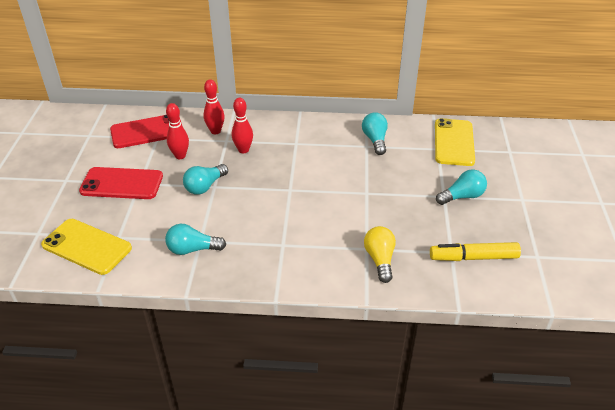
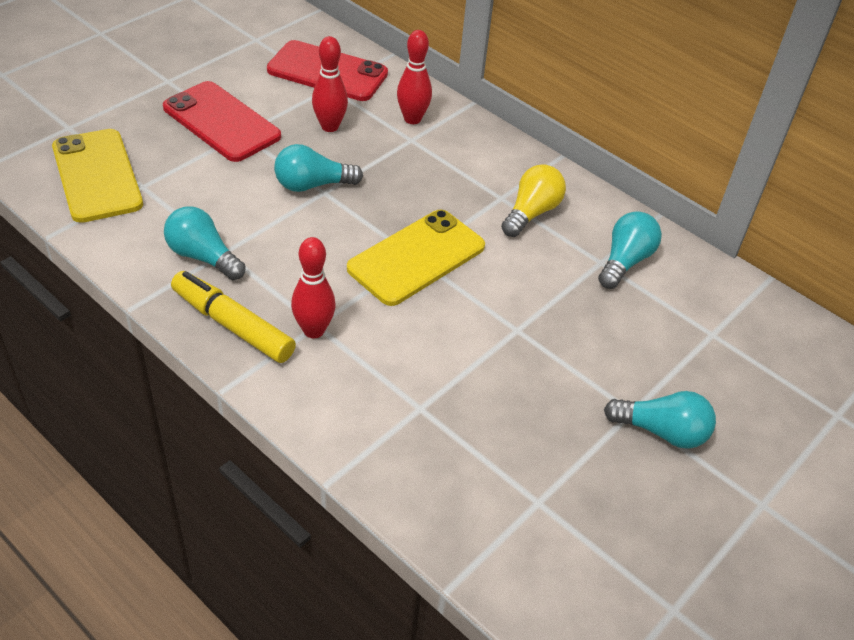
camera: 35 degrees right, 5 degrees up
red bowling pin [232,98,253,153] -> red bowling pin moved to [291,237,336,338]
yellow light bulb [364,226,396,283] -> yellow light bulb moved to [501,164,566,237]
yellow marker [430,242,521,261] -> yellow marker moved to [171,271,296,363]
yellow phone [435,118,475,166] -> yellow phone moved to [347,210,485,306]

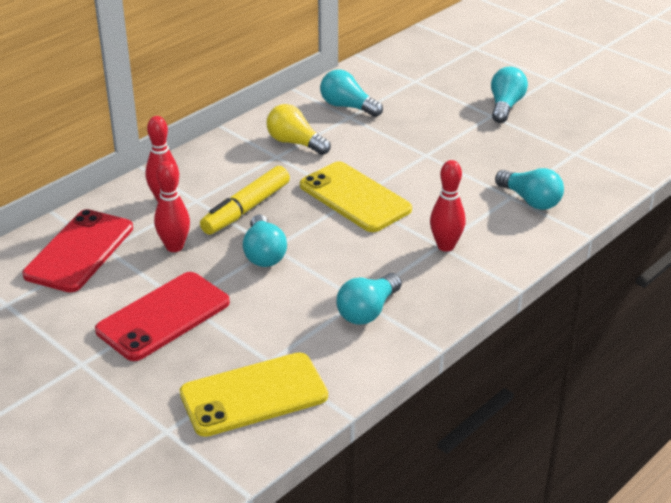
camera: 85 degrees left, 10 degrees down
yellow marker [171,271,296,363] -> yellow marker moved to [200,166,290,235]
none -> turquoise light bulb [495,168,564,210]

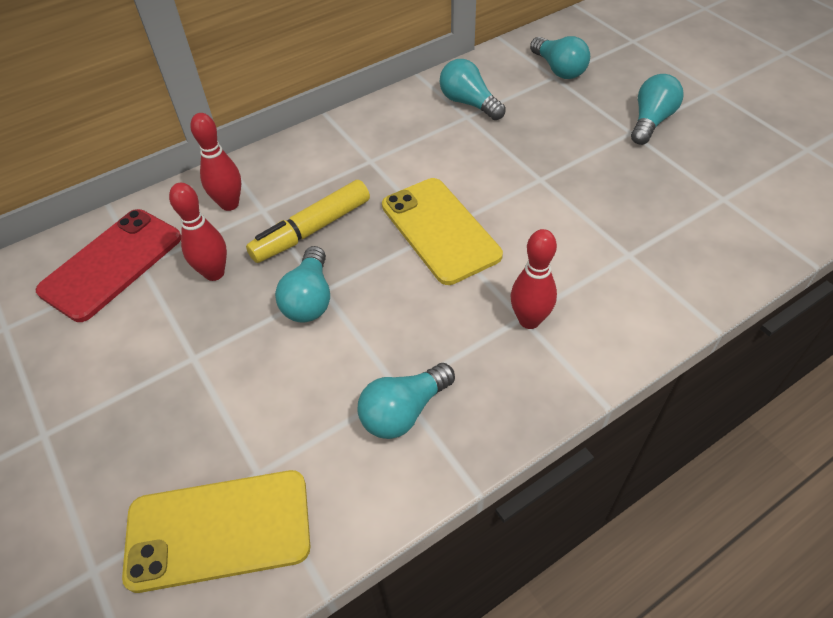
camera: 15 degrees right, 15 degrees up
red phone [95,272,230,361] -> none
yellow light bulb [267,104,331,155] -> none
turquoise light bulb [495,168,564,210] -> turquoise light bulb moved to [530,36,590,79]

